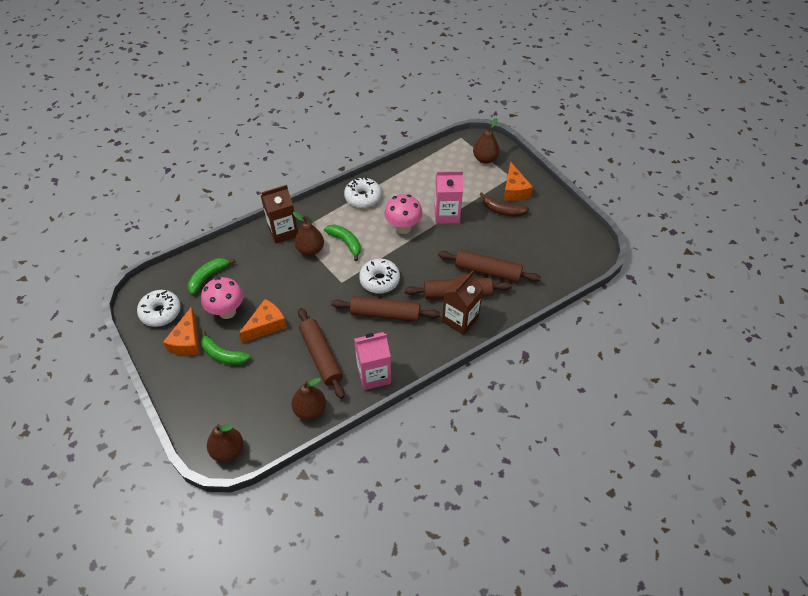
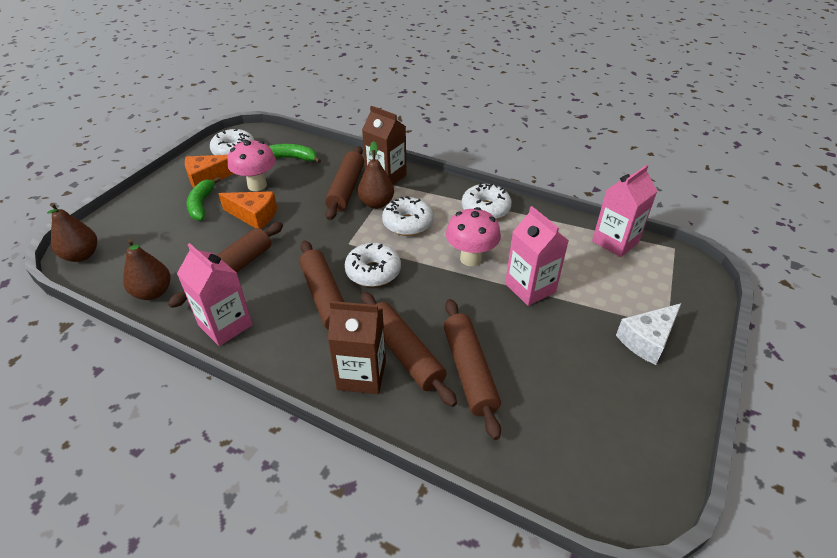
camera: 60 degrees right, 10 degrees down
green banana [324,225,361,261] -> white donut [382,196,433,236]
brown pear [473,118,500,164] -> none
brown banana [480,192,529,217] -> none
orange cheese [503,162,533,201] -> white cheese [616,303,681,365]
none -> brown rolling pin [325,146,364,220]
none -> pink carton [592,165,658,257]

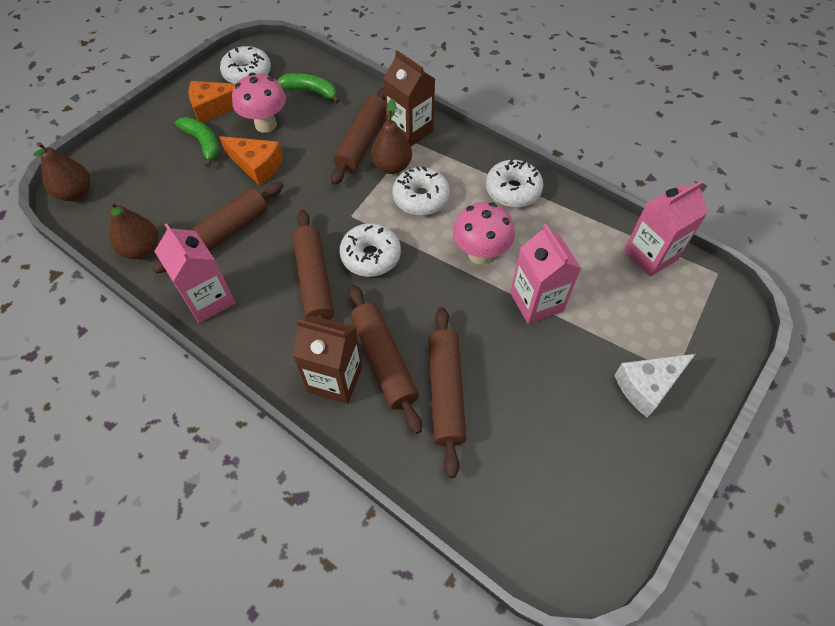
camera: 10 degrees right, 15 degrees up
green banana [187,177,221,221] -> green banana turned 135 degrees clockwise [175,117,220,167]

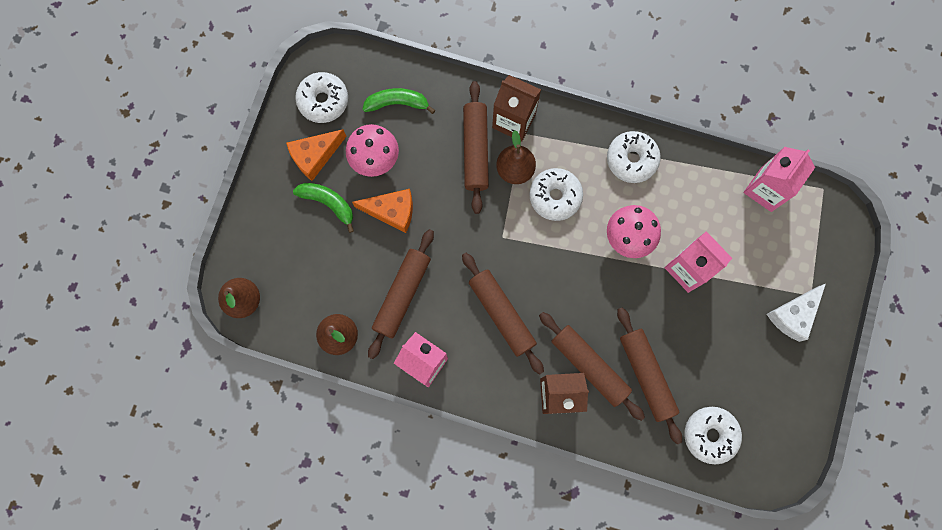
camera: 20 degrees left, 20 degrees up
white donut [339,223,401,277] -> white donut moved to [684,407,742,464]

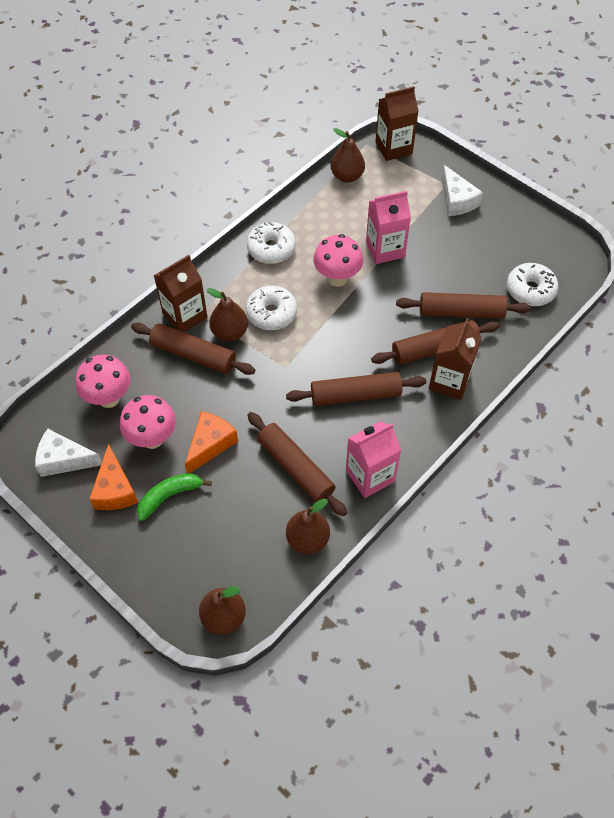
camera: 65 degrees left, 20 degrees down
white donut [295,72,348,123] -> white cheese [35,429,102,477]
green banana [363,88,435,114] -> pink mushroom [76,355,130,408]
pink carton [743,147,815,212] -> brown pear [331,128,365,183]
none -> brown carton [375,86,419,161]

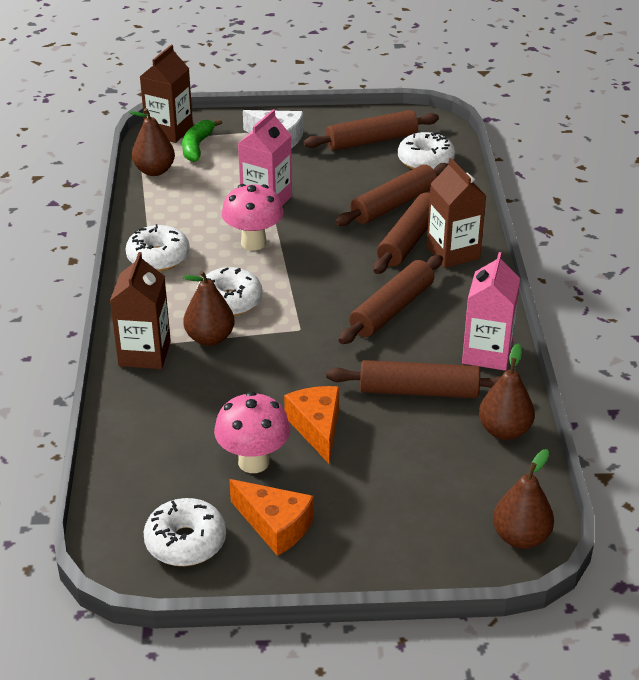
camera: 45 degrees left, 20 degrees down
white cheese [35,429,102,477] -> white donut [144,498,226,566]
pink mushroom [76,355,130,408] -> none
brown rolling pin [131,323,255,375] -> brown rolling pin moved to [303,110,439,151]
green banana [137,473,212,521] -> green banana moved to [182,119,222,162]

